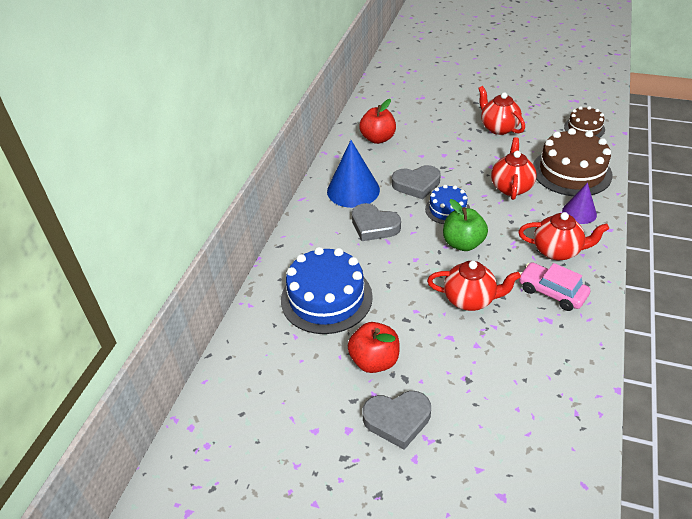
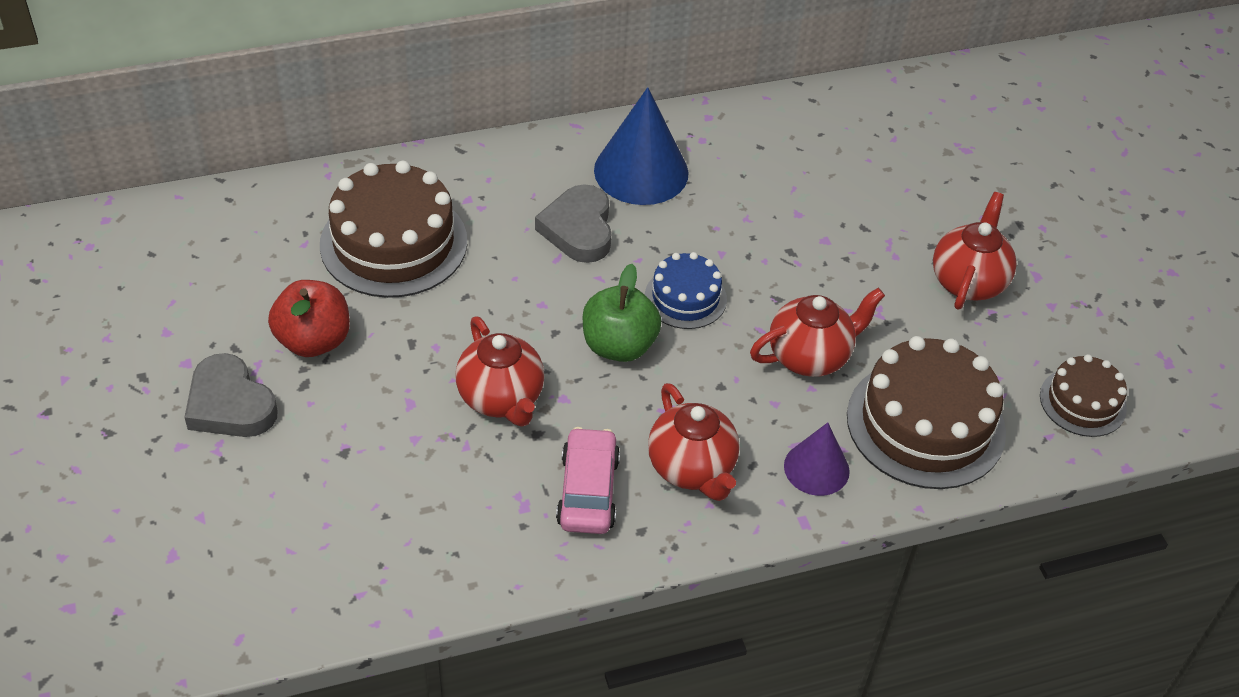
camera: 50 degrees right, 5 degrees up
blue cake [281,247,373,334] -> brown cake [320,161,467,298]
red apple [359,99,396,144] -> none
grey heart [392,165,441,199] -> none

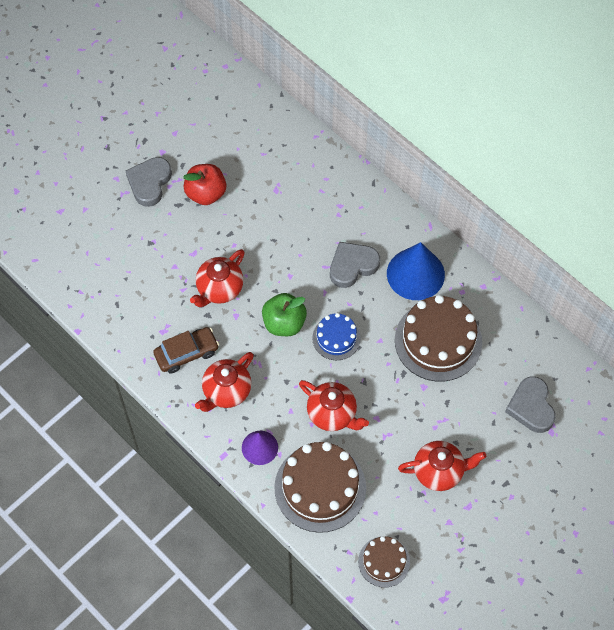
camera: 65 degrees right, 15 degrees up
brown cake [320,161,467,298] -> brown cake moved to [395,295,482,382]
pink car [556,427,620,534] -> brown car [153,327,219,374]
none -> grey heart [505,376,556,433]

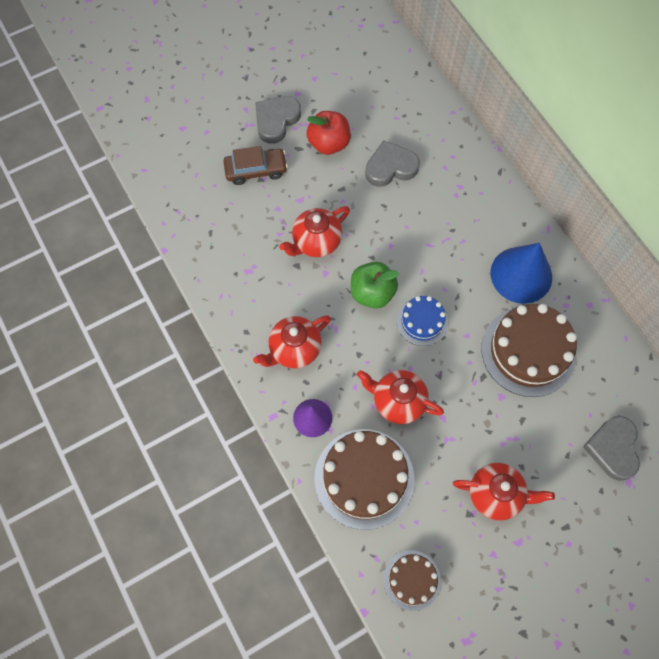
camera: 15 degrees right, 5 degrees up
brown car [153,327,219,374] -> brown car moved to [223,146,288,185]
red teapot [299,380,369,431] -> red teapot turned 150 degrees clockwise [357,370,444,424]
grey heart [330,242,380,288] -> grey heart moved to [365,140,420,187]

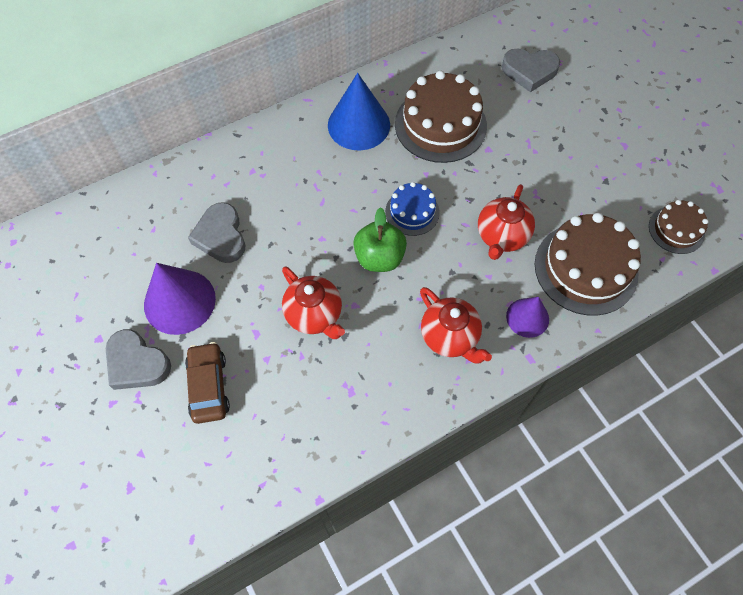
camera: 90 degrees left, 5 degrees down
red apple [306,111,351,155] -> purple cone [144,263,216,335]
red teapot [453,463,555,521] -> none

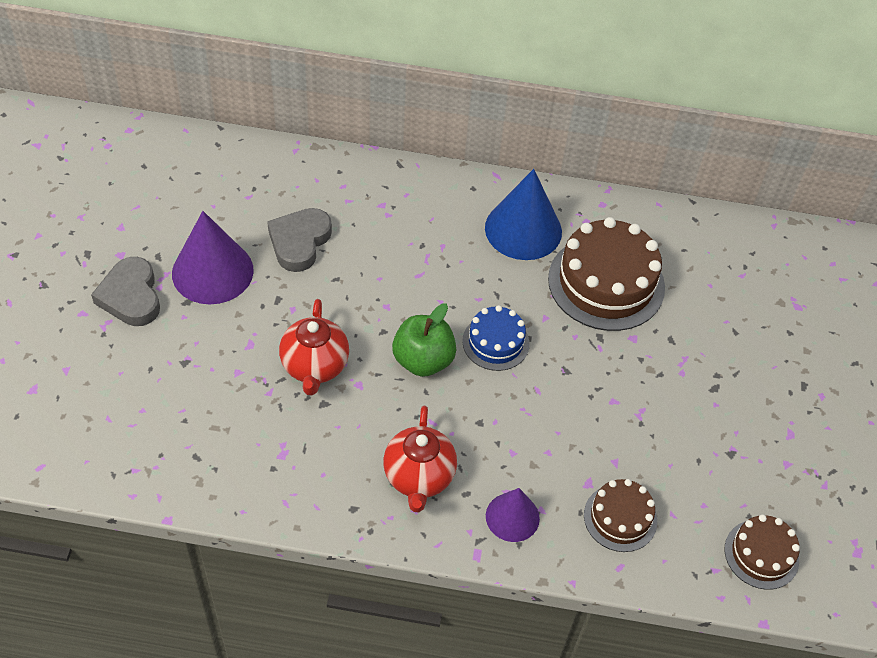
camera: 35 degrees right, 10 degrees down
brown car [185,342,230,424] -> none
red teapot [478,184,535,260] -> none
grey heart [502,48,560,92] -> none
brown cake [535,213,641,316] -> brown cake [584,479,657,552], size x0.55

